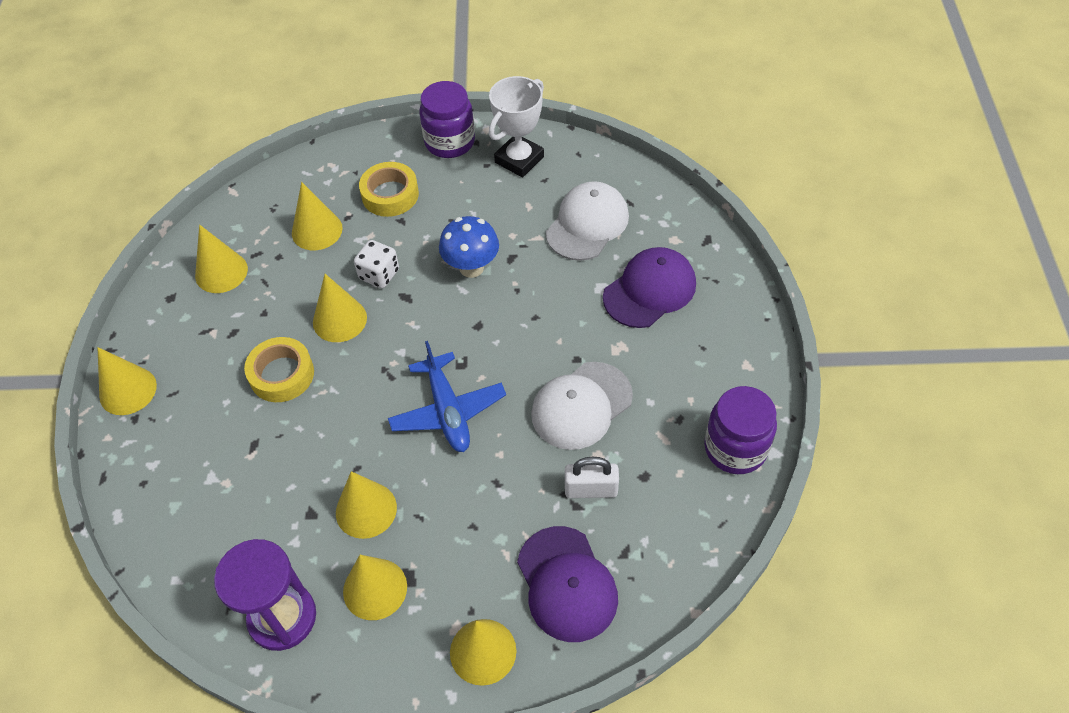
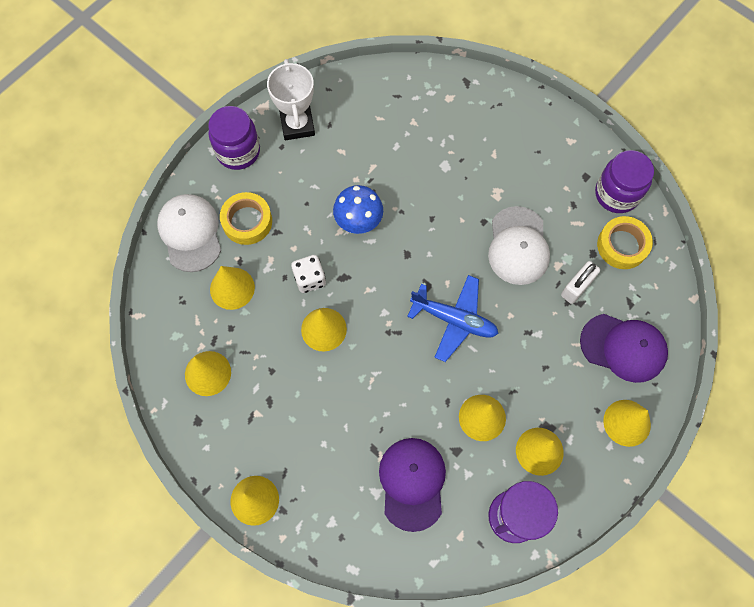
camera: 50 degrees left, 15 degrees up
yellow tape [244,337,314,402] -> yellow tape moved to [597,216,653,269]
white cap [546,181,629,261] -> white cap moved to [157,194,221,272]
purple cap [603,247,696,328] -> purple cap moved to [379,438,446,532]

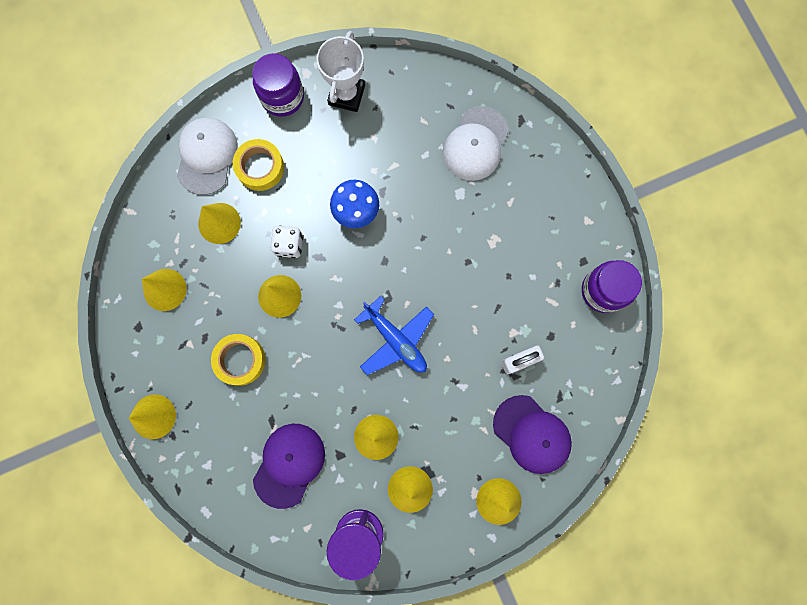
camera: 25 degrees right, 10 degrees up
white cap [488,206,550,285] -> white cap moved to [443,106,509,181]
yellow tape [597,216,653,269] -> yellow tape moved to [211,334,265,386]

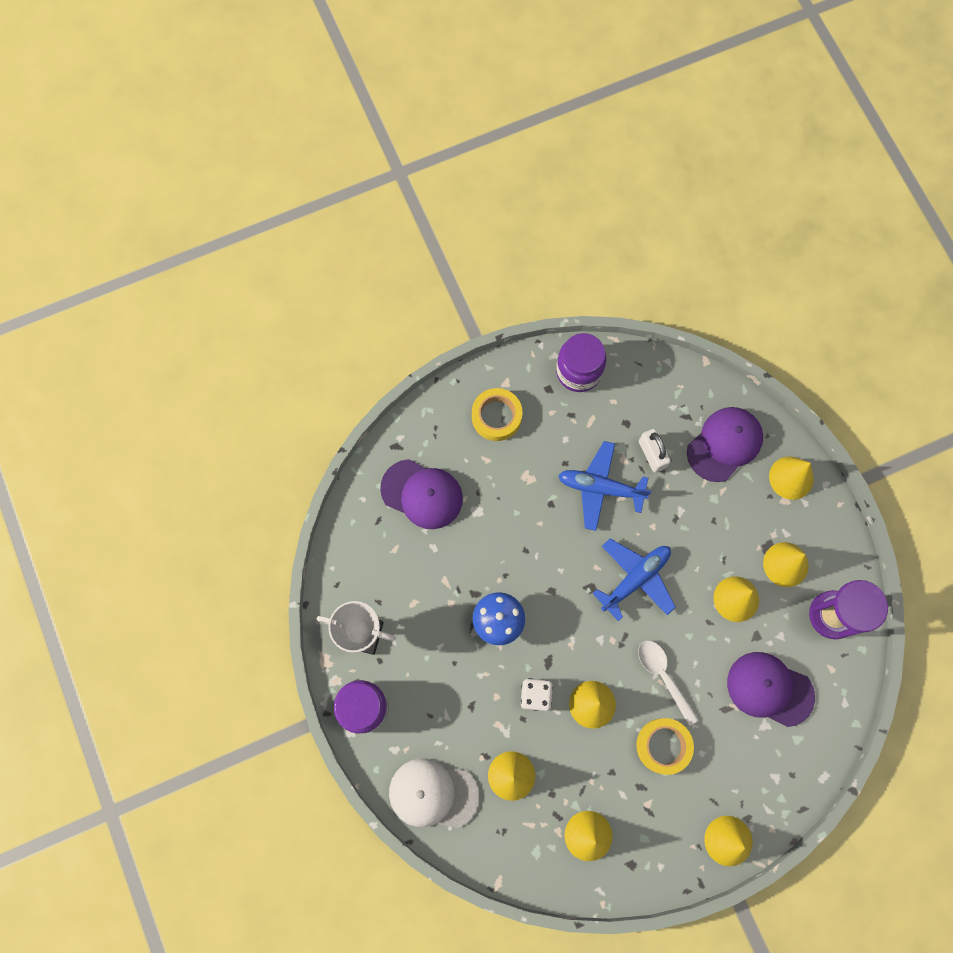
camera: 90 degrees left, 5 degrees down
yellow tape [233,139,284,191] -> yellow tape moved to [472,388,523,441]
white cap [443,106,509,181] -> purple cap [380,459,463,529]
none -> blue plane [558,441,652,531]
none -> white spoon [638,641,699,726]

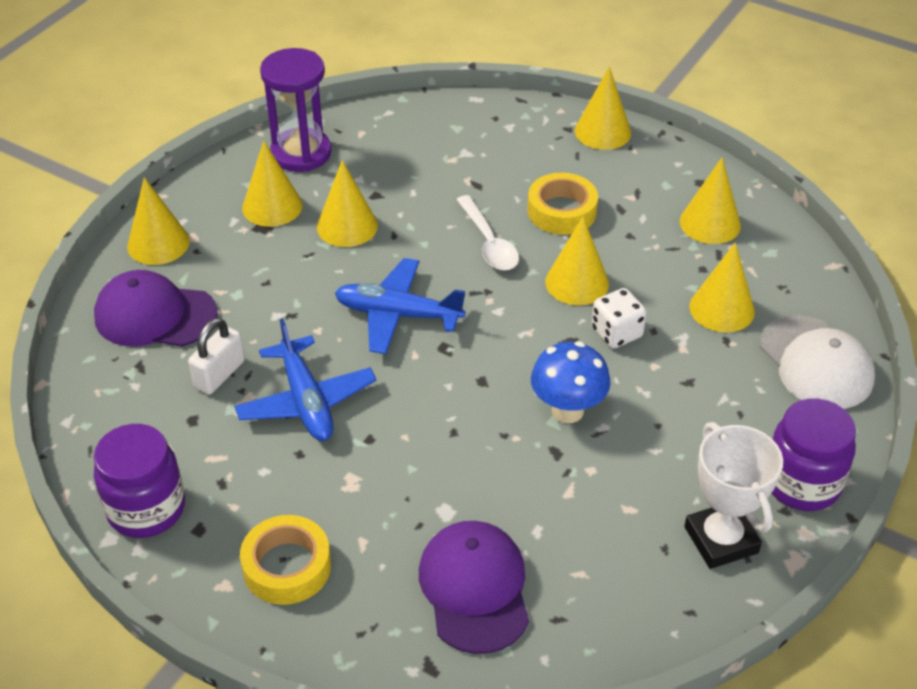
camera: 125 degrees left, 30 degrees down
white spoon [638,641,699,726] -> white spoon turned 45 degrees counterclockwise [456,195,519,270]
purple cap [727,652,815,727] -> none

